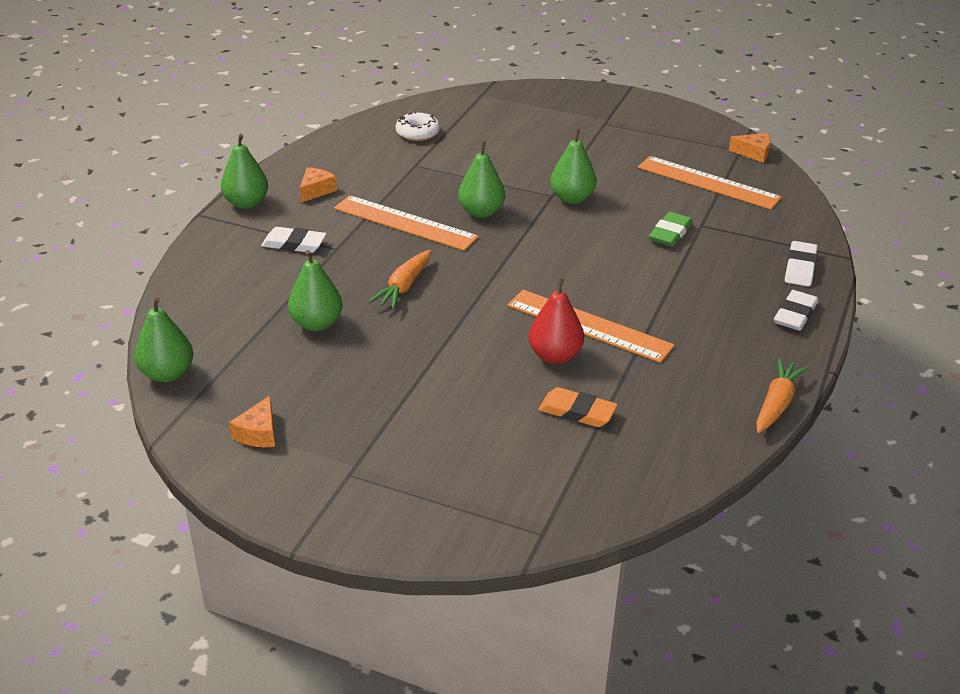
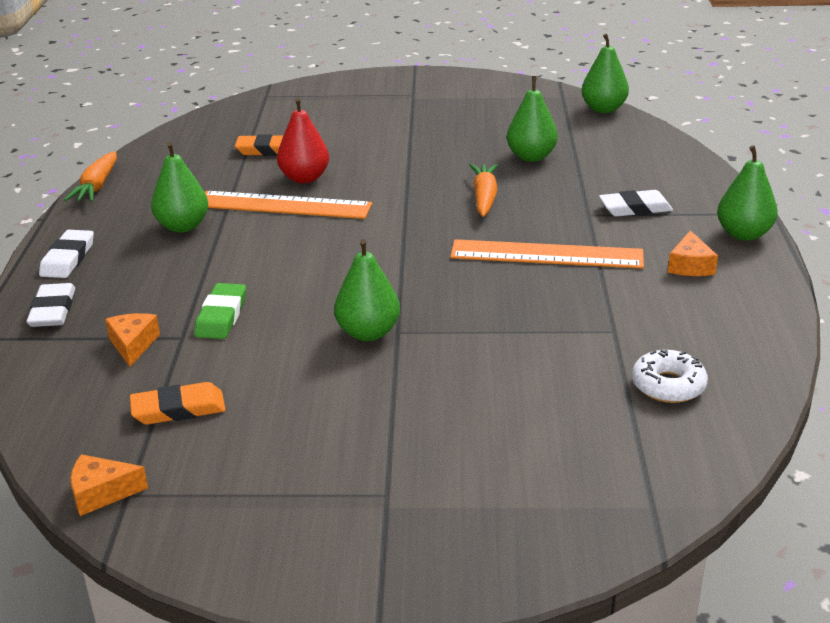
camera: 160 degrees right, 5 degrees down
orange cheese [229,396,275,447] -> orange cheese moved to [105,313,160,367]
green pear [458,141,505,218] -> green pear moved to [151,142,208,233]
orange ruler [638,156,782,210] -> orange eraser [130,382,226,425]

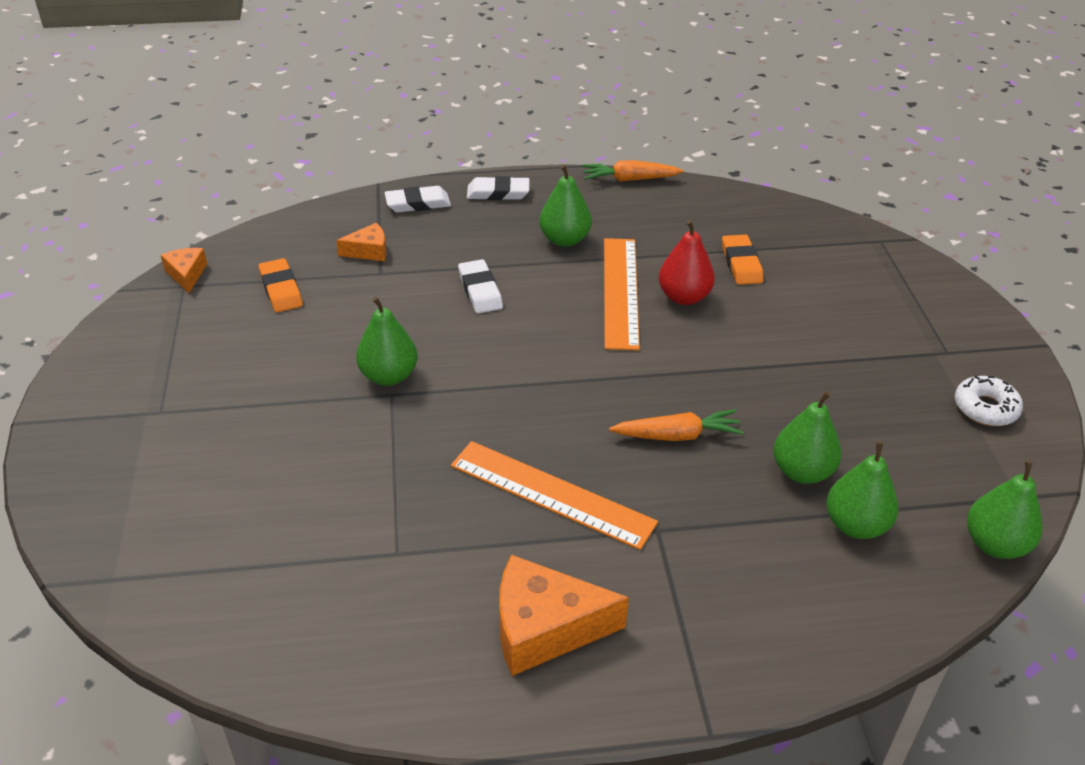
camera: 80 degrees right, 10 degrees up
green eraser [194,283,246,339] -> none
orange ruler [450,239,644,268] -> orange ruler turned 60 degrees counterclockwise [451,441,658,550]
white eraser [599,190,673,217] -> white eraser moved to [458,259,503,314]
white donut [632,350,708,403] -> white donut moved to [955,375,1023,426]
orange cheese [668,230,718,276] -> orange cheese [499,555,629,676], size x1.87
green pear [717,145,778,241] -> green pear moved to [826,442,898,539]

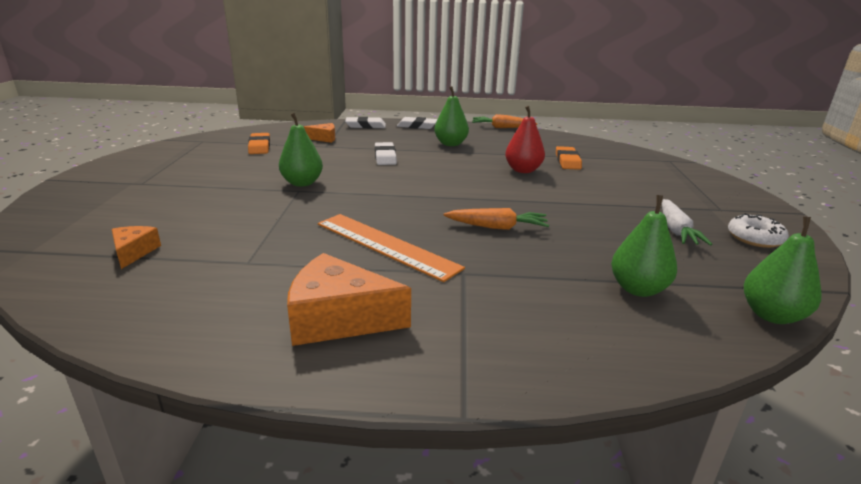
camera: 10 degrees right, 15 degrees down
orange cheese [161,248,207,293] -> orange cheese moved to [112,226,161,269]
orange ruler [604,238,640,351] -> none
green pear [773,391,841,484] -> none
none -> white carrot [662,199,712,246]

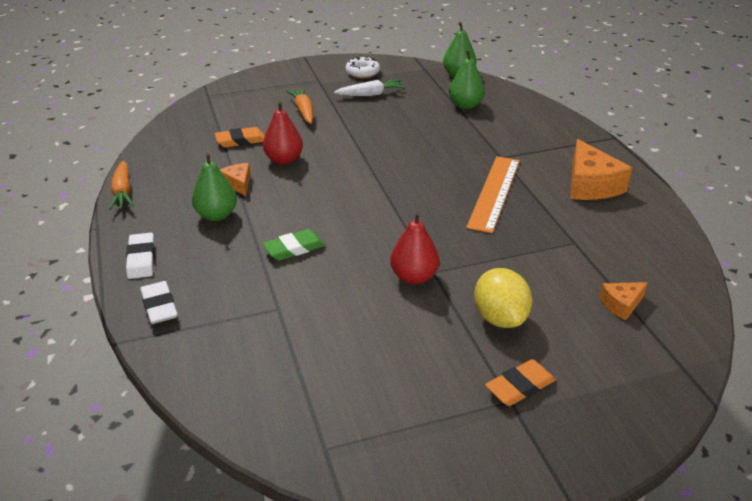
camera: 110 degrees left, 10 degrees up
orange eraser [248,133,270,154] -> orange eraser moved to [485,359,556,406]
green pear [279,113,323,187] -> red pear [390,212,439,284]
orange cheese [304,123,335,143] -> orange cheese moved to [220,163,250,196]
white eraser [375,142,397,165] -> green eraser [262,229,325,260]
orange carrot [444,208,549,230] -> orange carrot moved to [286,88,313,124]
none -> yellow lemon [474,268,532,328]

